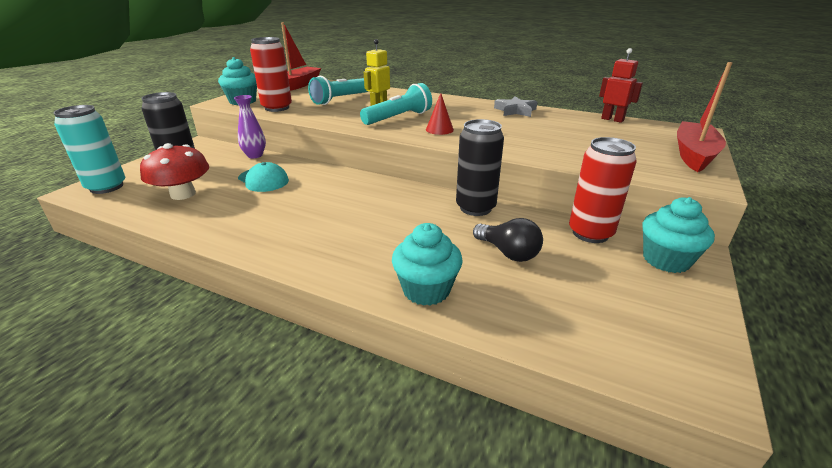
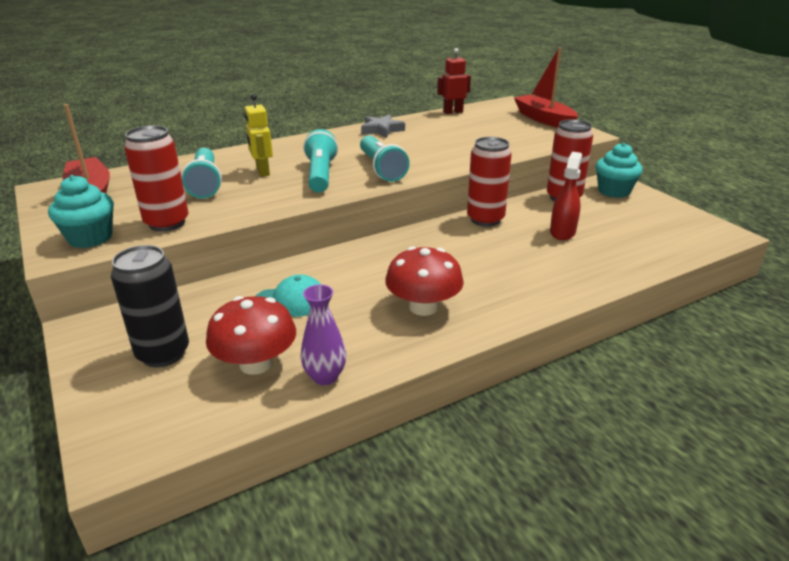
camera: 55 degrees left, 0 degrees up
turquoise can [53,105,125,194] -> none
purple vase [234,95,266,159] -> purple vase moved to [301,284,346,385]
turquoise cupcake [392,223,463,306] -> none
red cone [426,93,454,135] -> turquoise flashlight [360,135,410,182]
black can [456,119,504,216] -> red can [467,137,512,227]
black light bulb [473,218,543,262] -> red spray bottle [550,152,582,240]
none -> red mushroom [385,246,464,316]

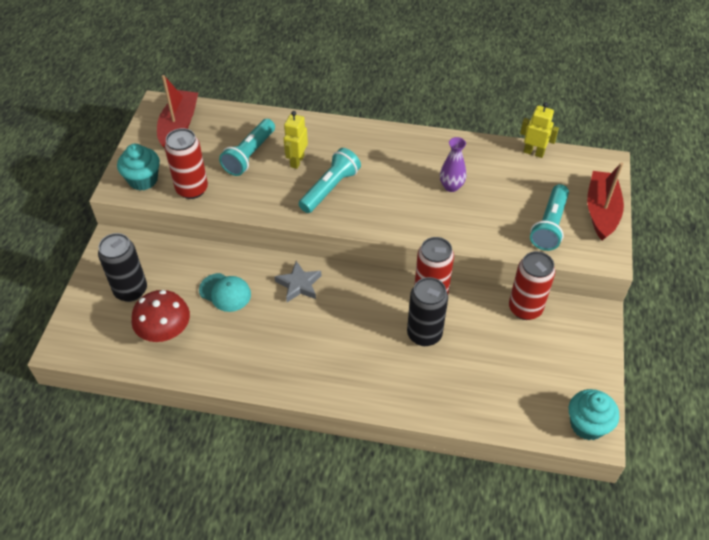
camera: 40 degrees right, 20 degrees up
purple vase [301,284,346,385] -> purple vase moved to [440,137,466,192]
turquoise flashlight [360,135,410,182] -> turquoise flashlight moved to [530,184,569,251]
grey star [361,115,405,138] -> grey star moved to [274,261,321,302]
red mushroom [385,246,464,316] -> none
red robot [437,48,471,114] -> yellow robot [520,102,559,158]
red spray bottle [550,152,582,240] -> none
turquoise cupcake [596,143,643,198] -> turquoise cupcake moved to [569,389,619,440]
none -> black can [407,277,448,346]

